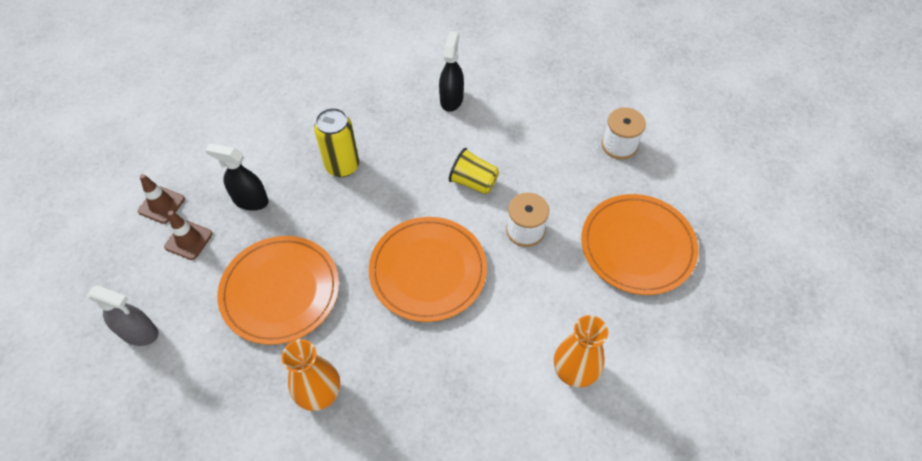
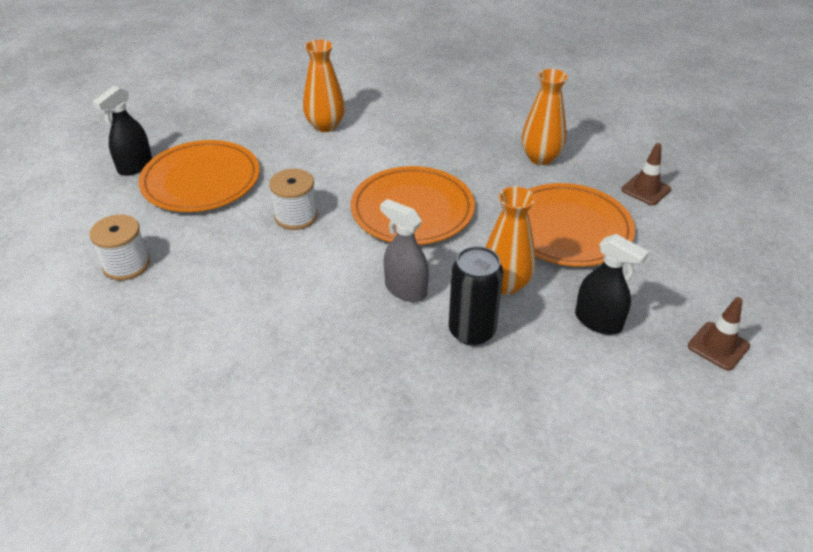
camera: 160 degrees left, 15 degrees down
grey spray bottle [87,285,158,346] -> grey spray bottle moved to [380,199,429,302]
brown traffic cone [164,211,213,260] -> brown traffic cone moved to [621,143,671,205]
yellow can [314,108,359,177] -> black can [449,246,503,346]
black spray bottle [439,31,464,112] -> black spray bottle moved to [93,86,152,176]
yellow cup [449,148,499,195] -> none
none -> orange vase [486,186,536,295]

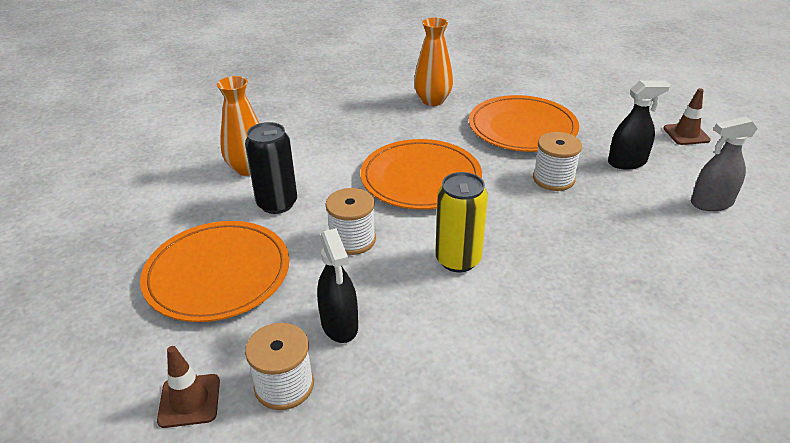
camera: 50 degrees left, 5 degrees down
black spray bottle [93,86,152,176] -> black spray bottle moved to [317,228,358,343]
grey spray bottle [380,199,429,302] -> grey spray bottle moved to [691,117,758,211]
black can [449,246,503,346] -> black can moved to [245,122,297,214]
orange vase [486,186,536,295] -> white spool [533,132,582,191]
brown traffic cone [621,143,671,205] -> brown traffic cone moved to [157,346,220,428]
none -> yellow can [435,172,488,272]

